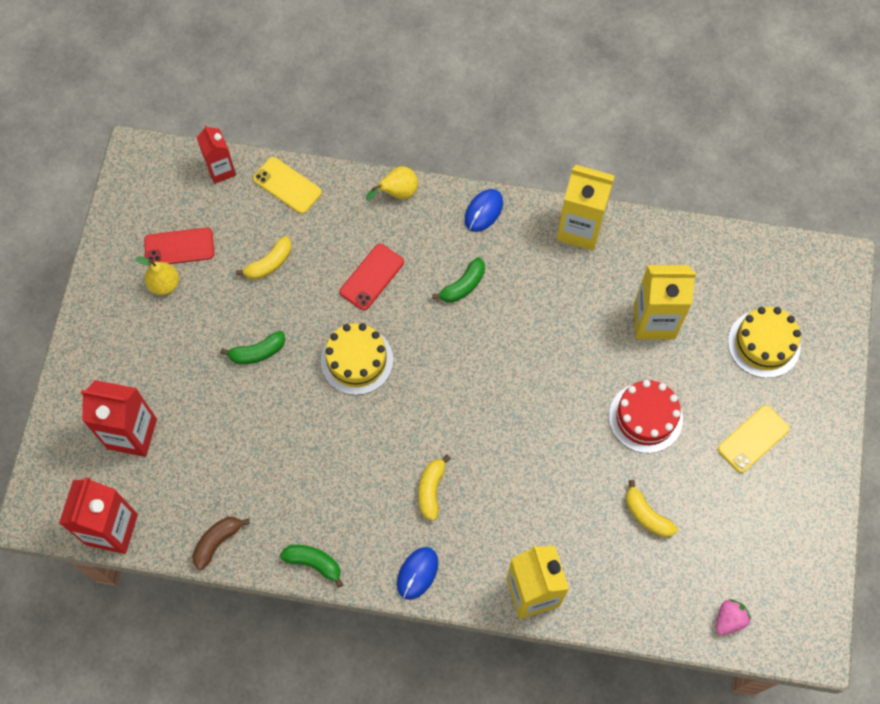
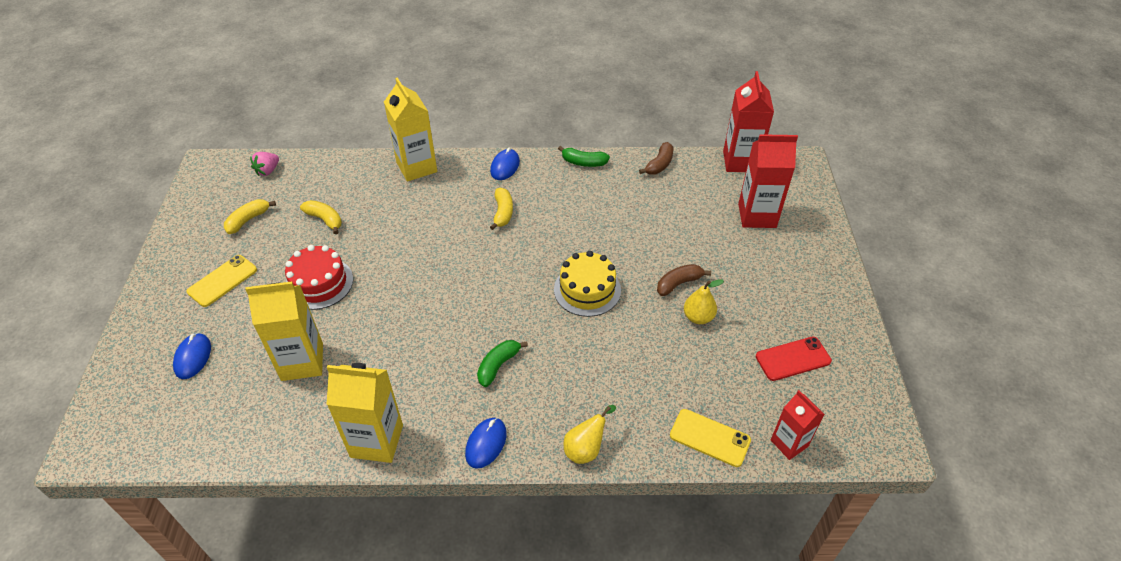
camera: 170 degrees right, 20 degrees down
yellow pear [135,257,179,295] -> yellow pear moved to [684,279,724,324]
green banana [220,331,285,364] -> brown banana [657,264,711,296]
yellow banana [236,236,292,280] -> yellow banana moved to [224,199,276,234]
red phone [340,244,404,310] -> none
yellow cake [728,307,801,378] -> blue mouse [173,333,211,379]

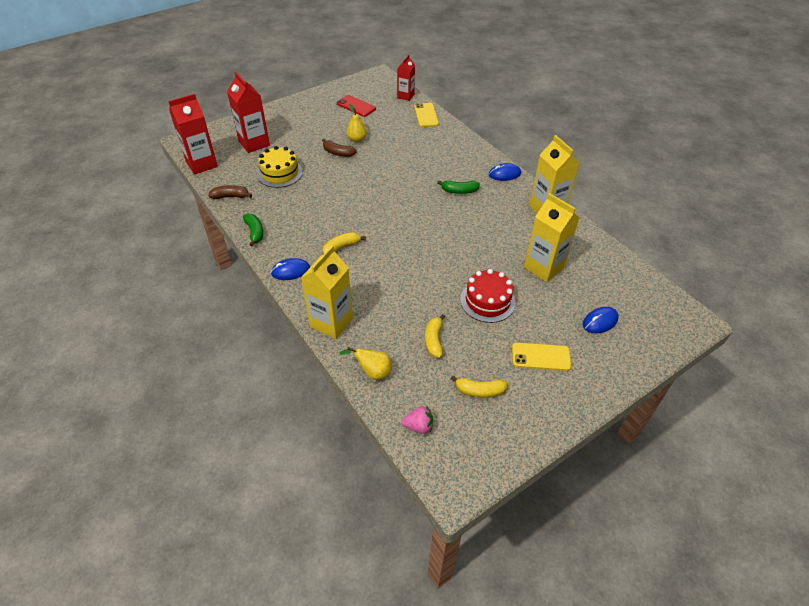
camera: 125 degrees left, 0 degrees up
yellow cake [554,251,621,317] -> yellow cake moved to [257,146,303,188]
yellow pear [564,405,616,464] -> yellow pear moved to [340,347,392,380]

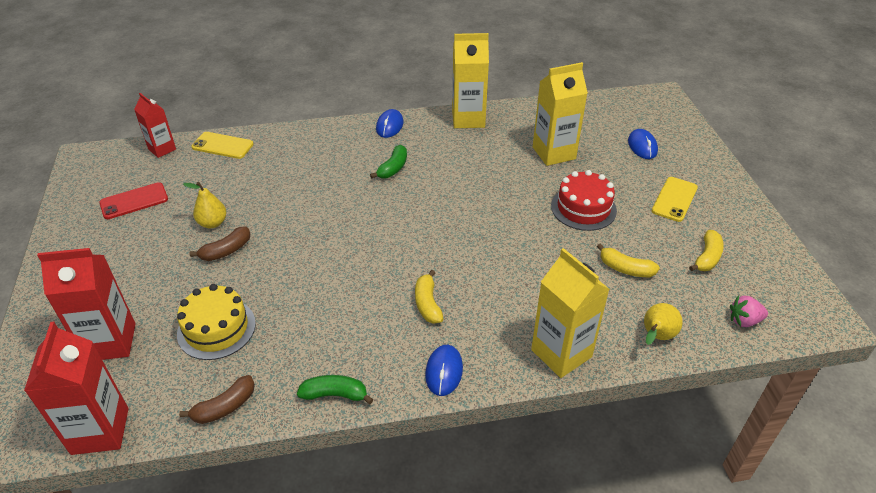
camera: 65 degrees left, 5 degrees down
brown banana [208,185,252,199] -> brown banana turned 150 degrees counterclockwise [179,375,255,424]
pink strawberry [402,406,433,434] -> pink strawberry turned 120 degrees counterclockwise [730,296,768,327]

